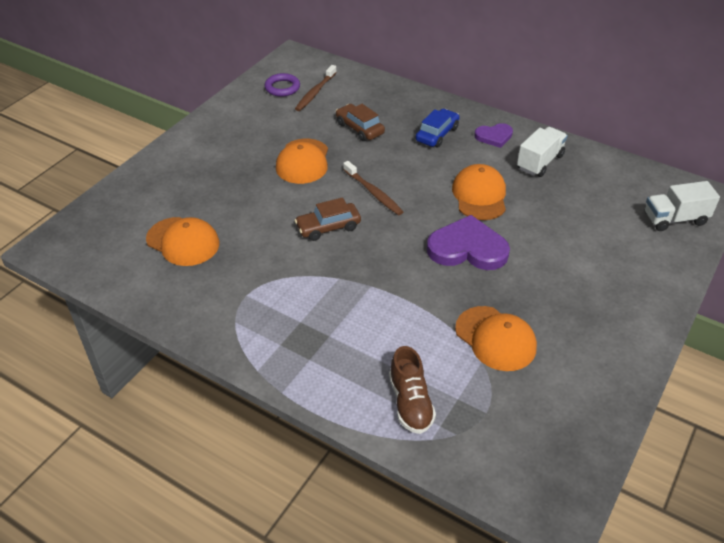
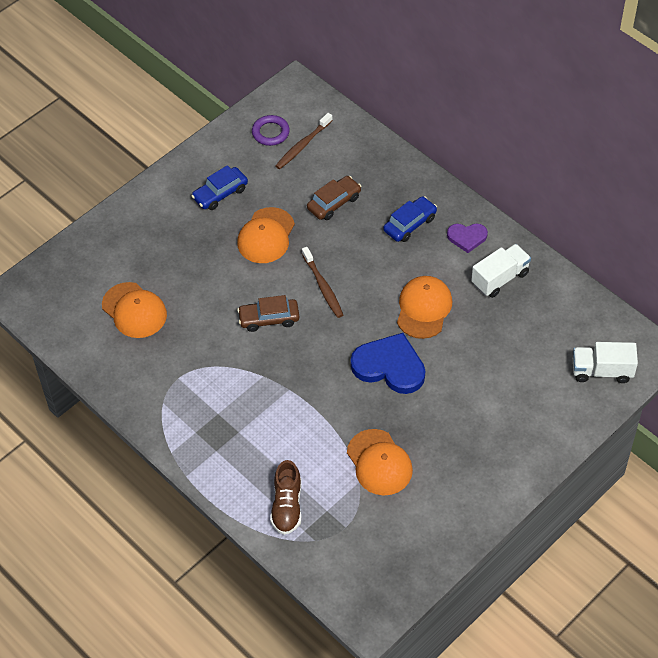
camera: 15 degrees right, 10 degrees up
brown car [336,104,385,141] -> brown car turned 75 degrees clockwise [307,176,361,220]
purple heart [427,215,510,270] -> blue heart [351,333,425,394]
none -> blue car [191,165,248,210]

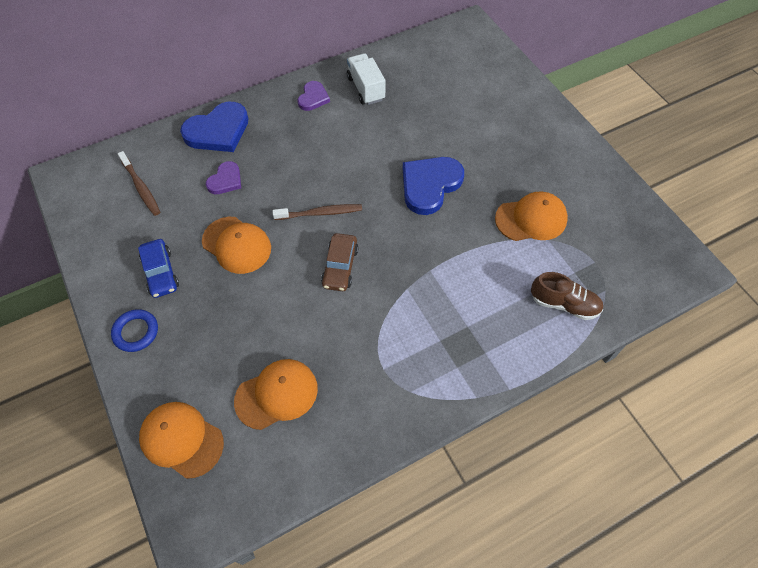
camera: 75 degrees left, 5 degrees up
purple ring [252,115,290,146] -> none
brown car [307,176,361,220] -> purple heart [206,161,241,194]
blue car [383,196,437,242] -> none
orange cap [397,276,452,339] -> orange cap moved to [139,402,224,479]
white truck [573,342,638,383] -> none
none -> blue ring [111,309,158,352]
none -> blue heart [180,102,248,152]

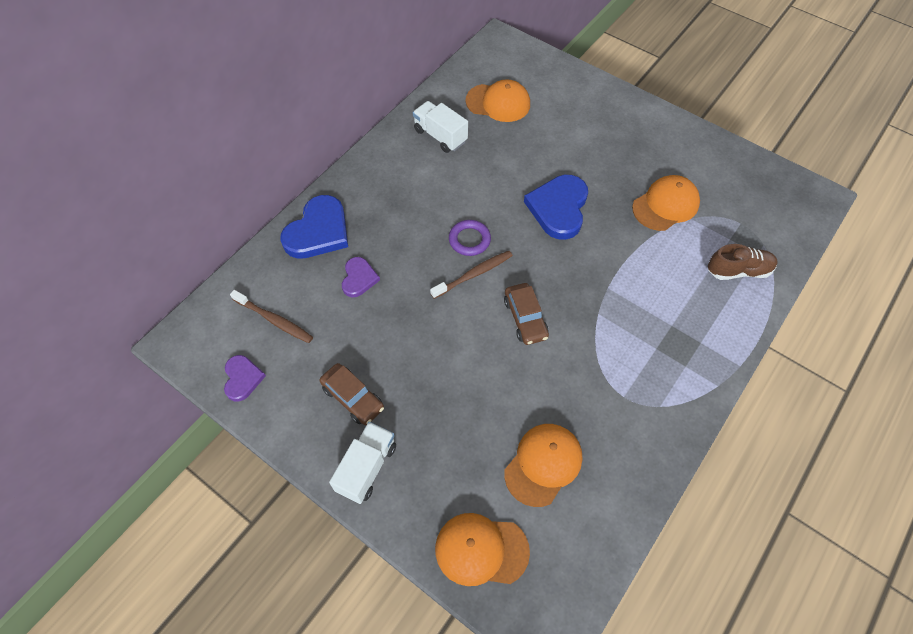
camera: 25 degrees left, 0 degrees up
blue ring [111,309,158,352] -> white truck [329,422,396,504]
blue car [138,239,179,298] -> brown car [319,363,384,425]
orange cap [202,217,271,274] -> orange cap moved to [465,79,530,122]
purple heart [298,81,330,111] -> purple heart moved to [224,355,266,402]
none -> purple ring [449,220,491,256]

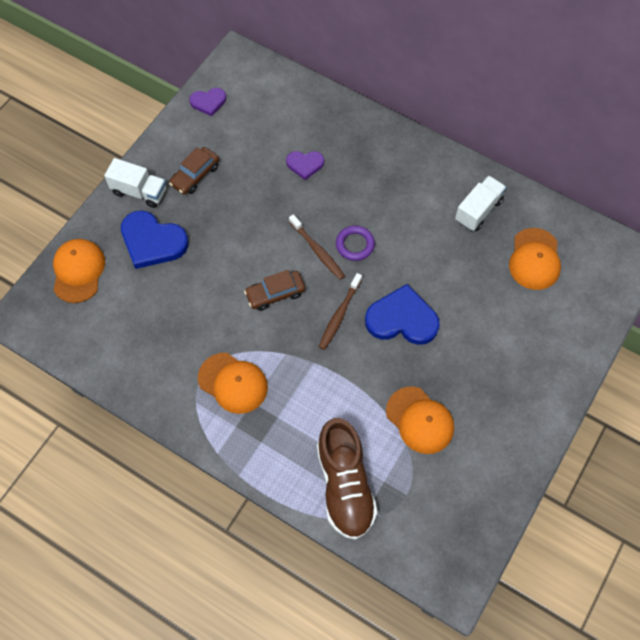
camera: 85 degrees right, 5 degrees up
brown toothbrush [230,290,313,343] -> brown toothbrush moved to [319,273,362,350]
blue heart [280,195,348,259] -> blue heart moved to [121,210,189,269]
orange cap [504,424,583,507] -> orange cap moved to [198,353,268,414]
brown shoe [708,244,778,280] -> brown shoe [317,418,378,540], size x1.62

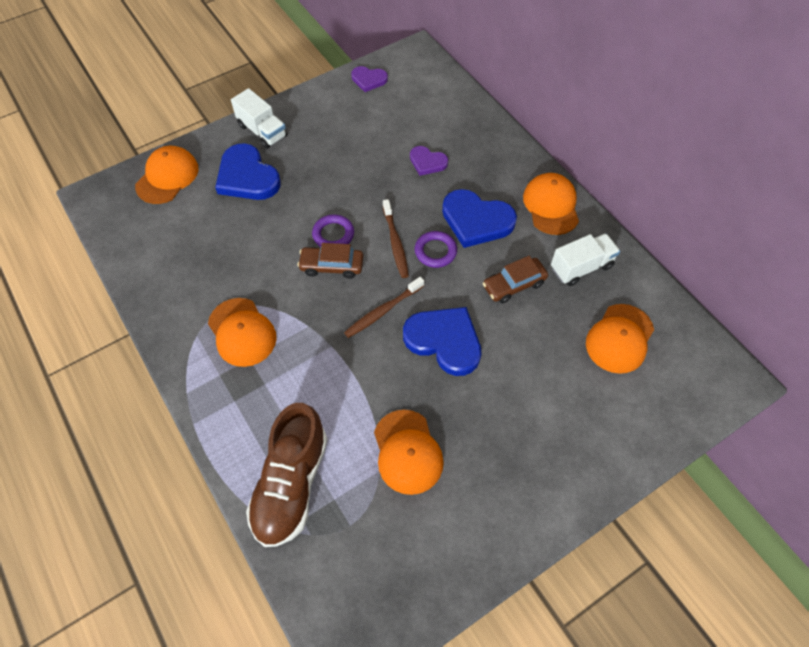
camera: 25 degrees right, 5 degrees down
brown car [169,147,219,195] -> brown car moved to [483,256,548,303]
none -> purple ring [312,214,354,247]
none -> blue heart [442,189,517,248]
none -> orange cap [523,173,579,235]

